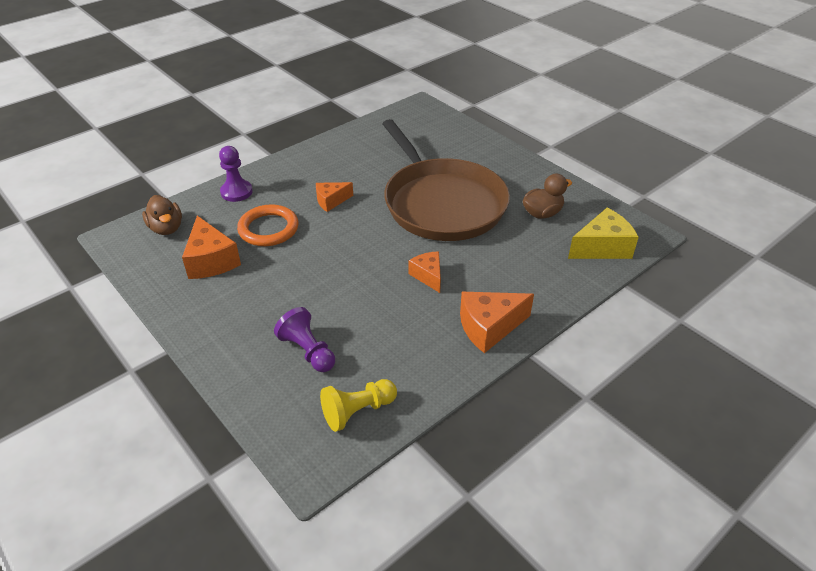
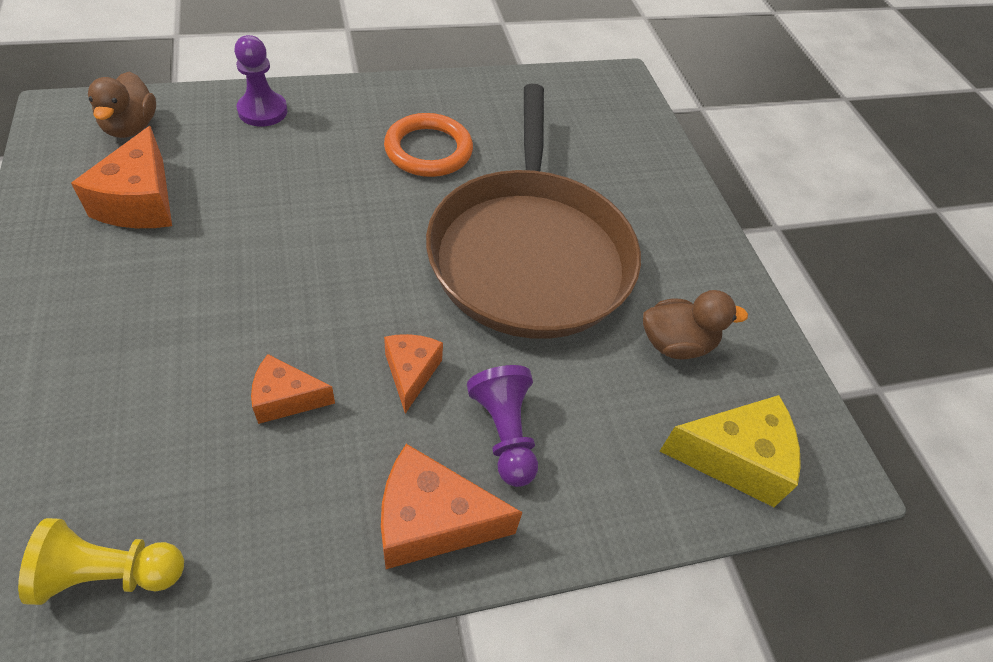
camera: 20 degrees right, 10 degrees up
orange ring [237,204,298,246] -> orange ring moved to [384,113,473,177]
purple pawn [274,307,335,372] -> purple pawn moved to [467,365,538,487]
orange cheese [316,182,353,212] -> orange cheese moved to [251,354,335,424]

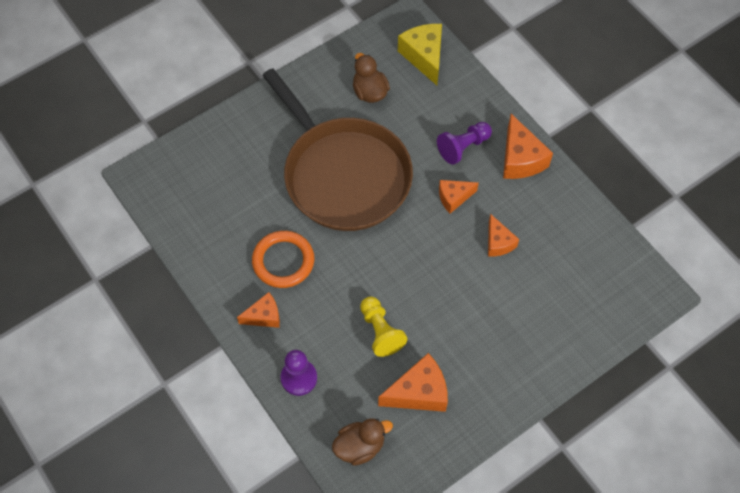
camera: 105 degrees left, 10 degrees up
yellow pawn [18,518,184,605] -> yellow pawn moved to [360,297,407,357]
brown pan [426,83,641,339] -> brown pan turned 75 degrees clockwise [262,68,413,231]
none -> orange cheese [237,292,280,328]

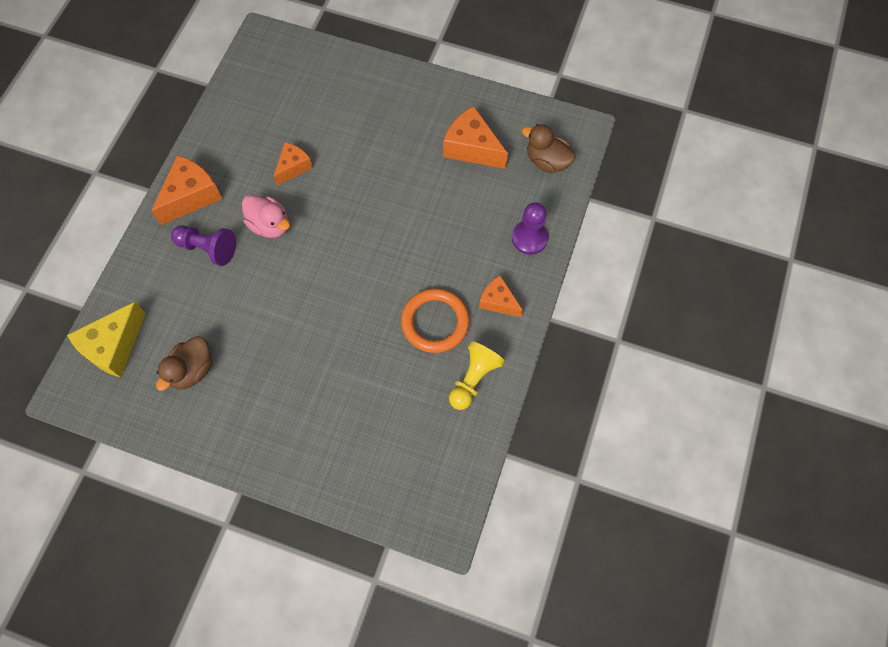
camera: 125 degrees left, 5 degrees up
brown pan [262,68,413,231] -> none
yellow pawn [360,297,407,357] -> yellow pawn moved to [449,341,505,410]
orange cheese [439,180,479,214] -> pink duck [242,195,290,238]

